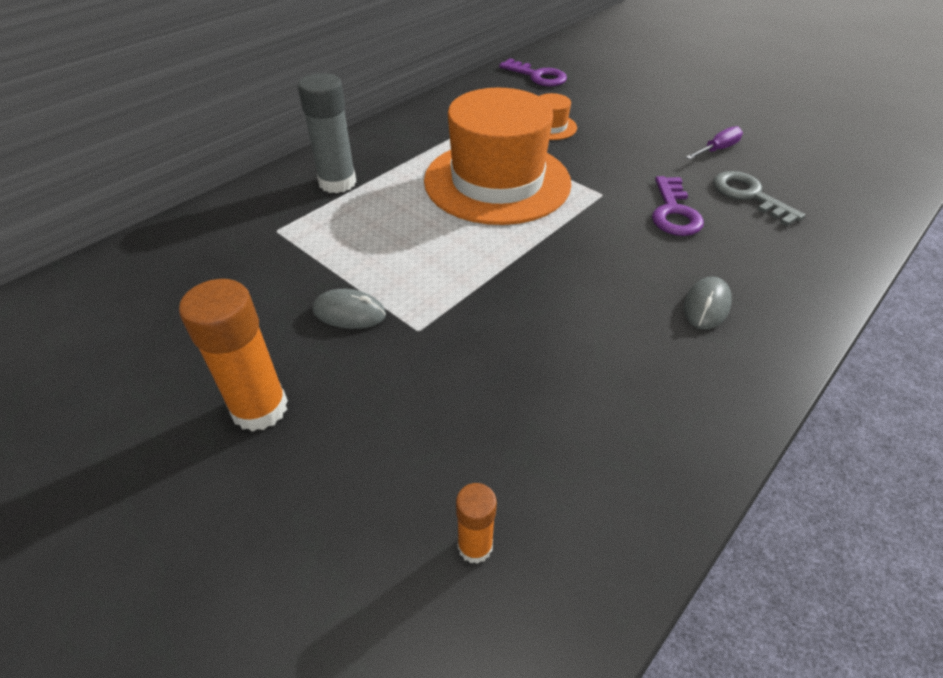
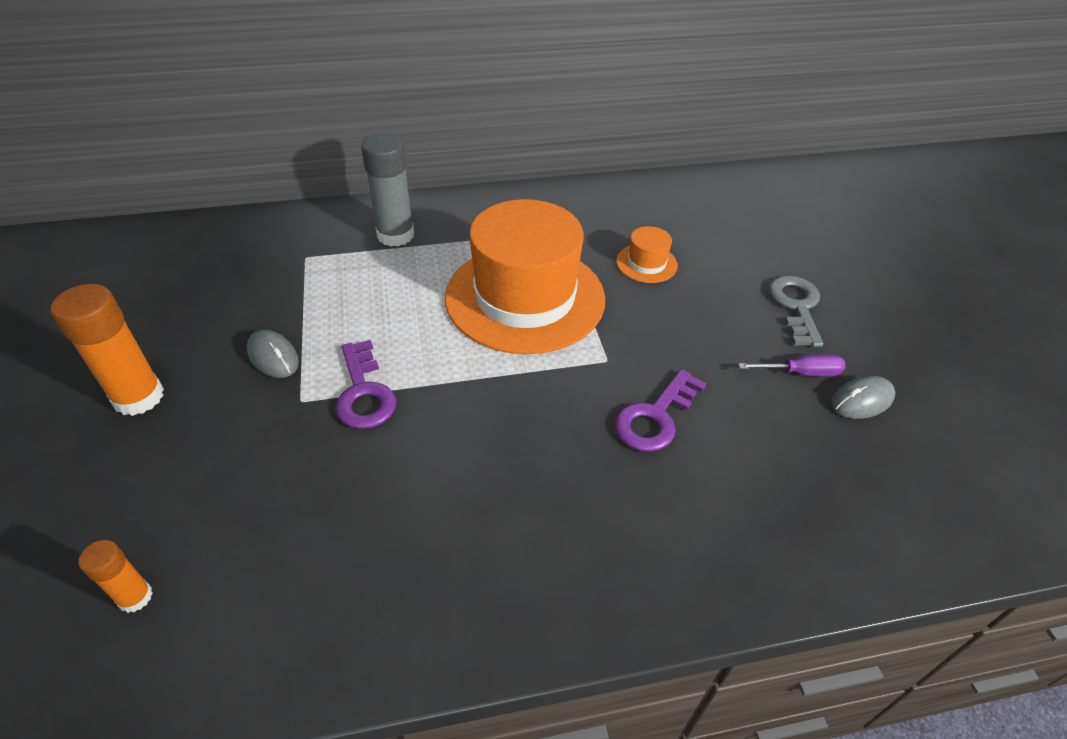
camera: 35 degrees right, 0 degrees up
purple key [499,58,567,86] -> purple key moved to [335,340,396,429]
grey mouse [684,277,732,329] -> grey mouse moved to [831,376,895,419]
grey key [713,171,805,226] -> grey key moved to [769,275,824,347]

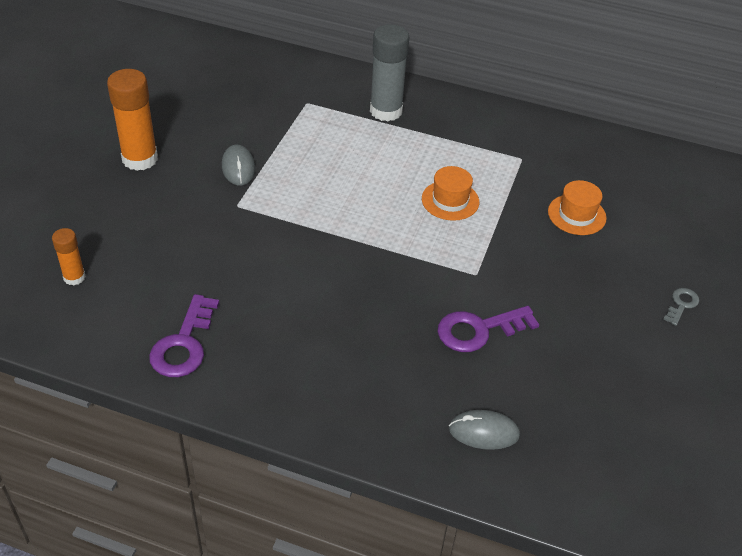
camera: 30 degrees right, 0 degrees up
purple key [335,340,396,429] -> purple key moved to [149,294,219,377]
orange hat [445,199,605,354] -> orange hat [422,166,479,221], size x0.41
purple screwdriver [738,354,846,376] -> none
grey key [769,275,824,347] -> grey key [663,288,699,326], size x0.54
grey mouse [831,376,895,419] -> grey mouse moved to [449,410,520,450]

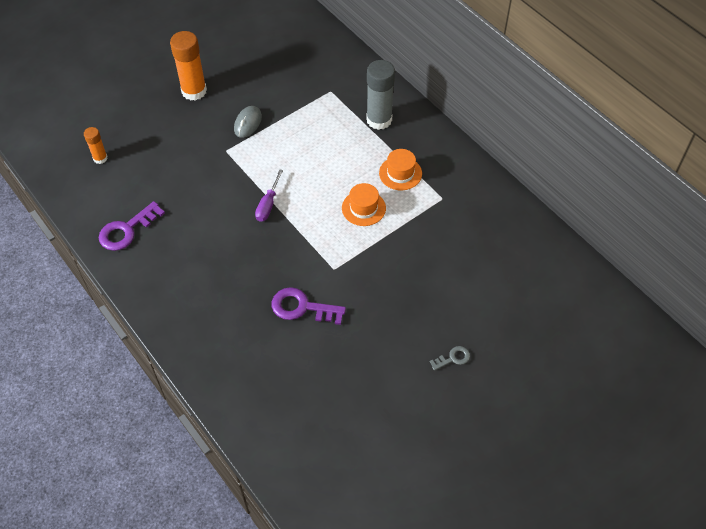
camera: 35 degrees right, 10 degrees up
grey mouse [449,410,520,450] -> none
orange hat [548,180,607,235] -> orange hat moved to [379,149,422,190]
none -> purple screwdriver [255,169,283,222]

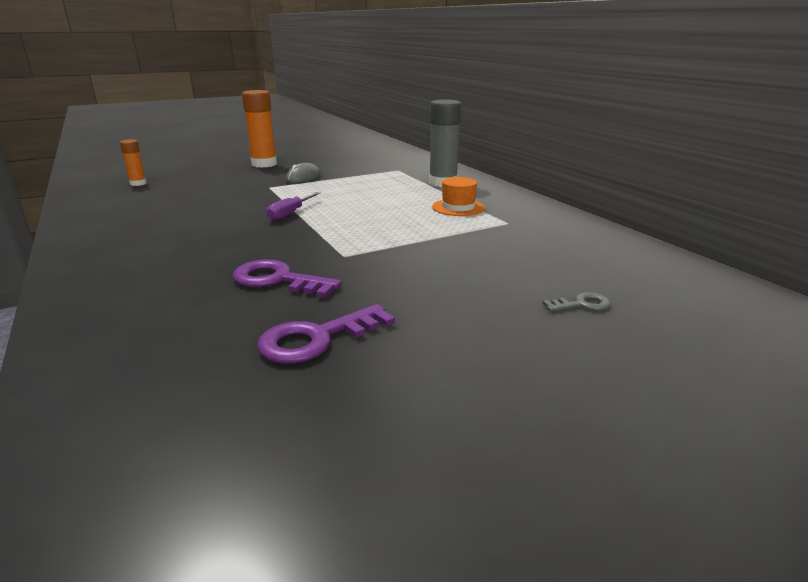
camera: 10 degrees right, 30 degrees down
purple key [99,201,165,251] -> purple key moved to [257,304,395,364]
orange hat [342,183,386,226] -> none
grey key [430,346,470,371] -> grey key moved to [542,292,610,311]

